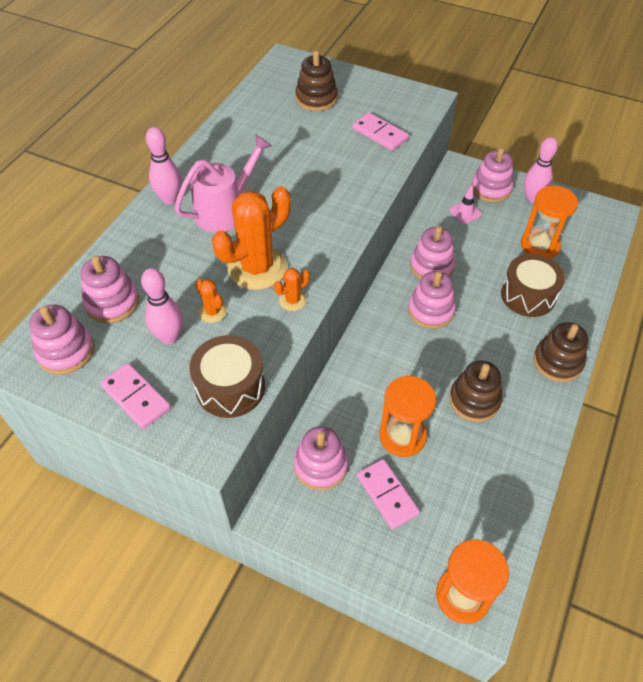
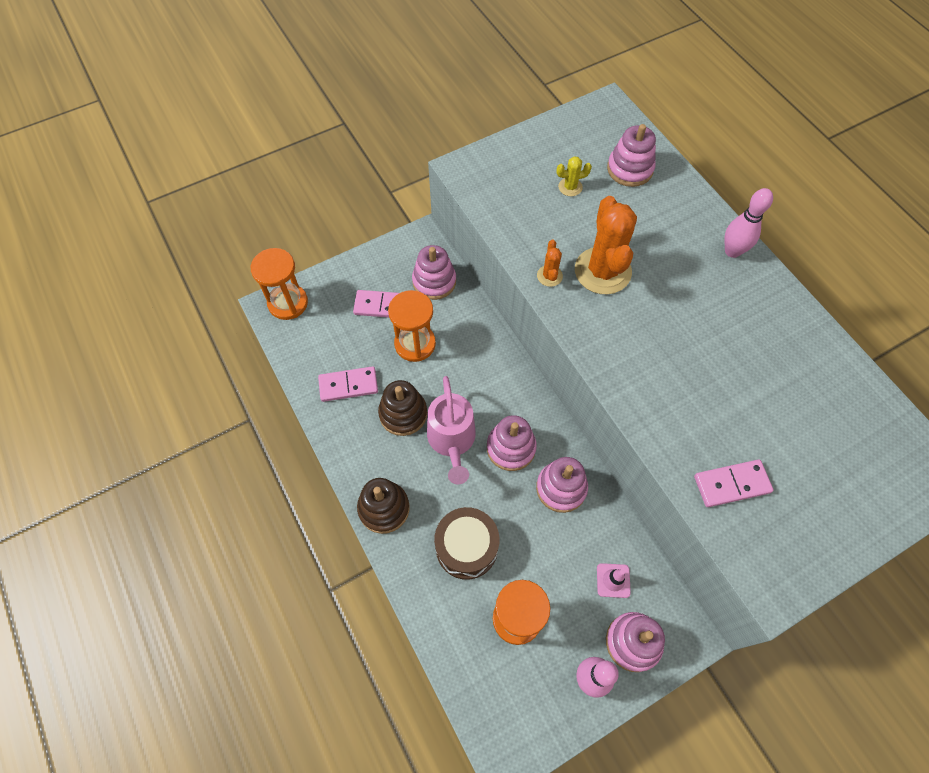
camera: 125 degrees right, 10 degrees up
pink stacking toy [29,304,94,375] -> none
pink domino [100,363,171,429] -> pink domino moved to [318,366,378,402]
pink bowling pin [141,268,183,344] -> yellow cactus [556,156,592,196]
pink watering can [175,135,272,232] -> pink watering can moved to [427,376,476,484]
brown drum [189,335,265,418] -> none
orange cactus [195,279,227,323] -> none
brown stacking toy [295,51,338,111] -> none

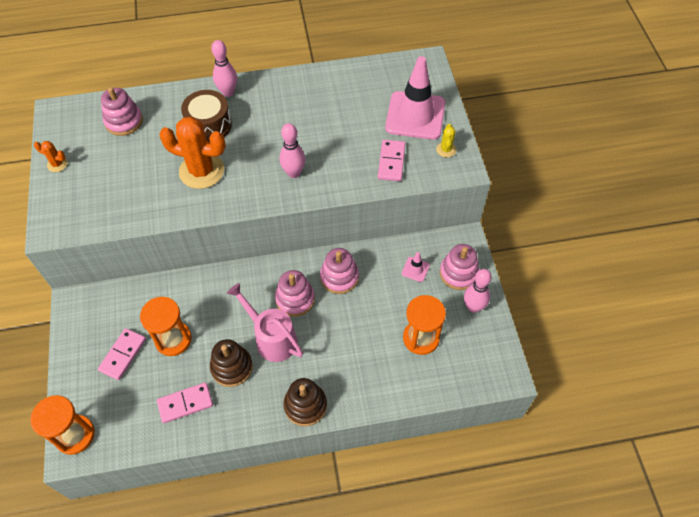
camera: 70 degrees left, 5 degrees down
pink domino [318,366,378,402] -> pink domino turned 60 degrees clockwise [157,382,213,423]
pink stacking toy [412,245,456,300] -> none
pink watering can [427,376,476,484] -> pink watering can turned 150 degrees counterclockwise [227,283,303,362]
brown drum [434,507,499,580] -> brown drum moved to [181,90,232,141]
orange cactus [537,240,563,287] -> orange cactus moved to [34,141,68,172]
yellow cactus [556,156,592,196] -> yellow cactus moved to [436,124,456,157]
none -> pink bowling pin [280,123,305,178]
none -> pink traffic cone [385,56,445,140]

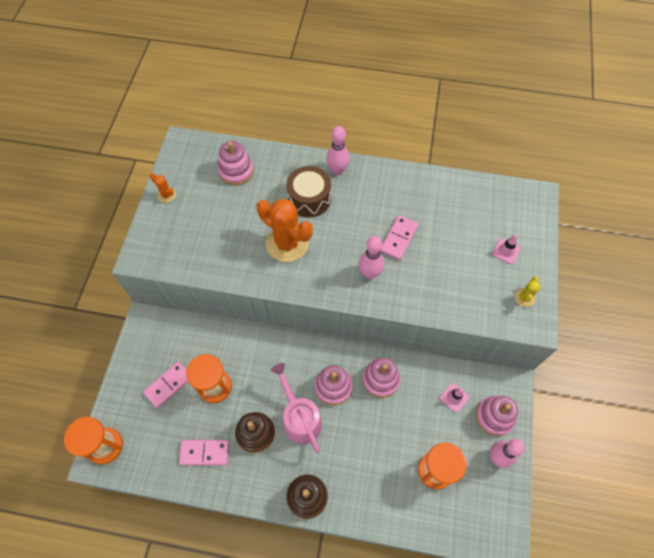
camera: 20 degrees right, 5 degrees up
pink domino [378,140,405,181] -> pink domino moved to [380,215,419,260]
pink traffic cone [385,56,445,140] -> pink traffic cone [492,234,521,264], size x0.41

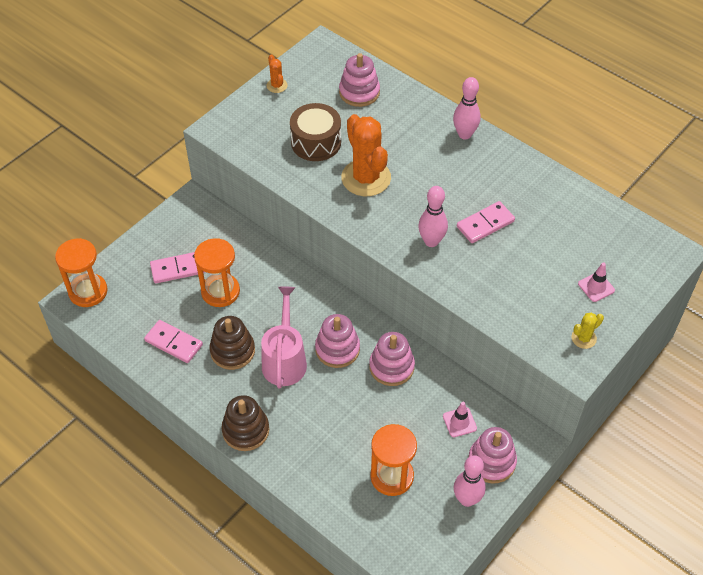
camera: 30 degrees right, 10 degrees down
brown drum [286,166,331,217] -> brown drum moved to [290,103,341,161]

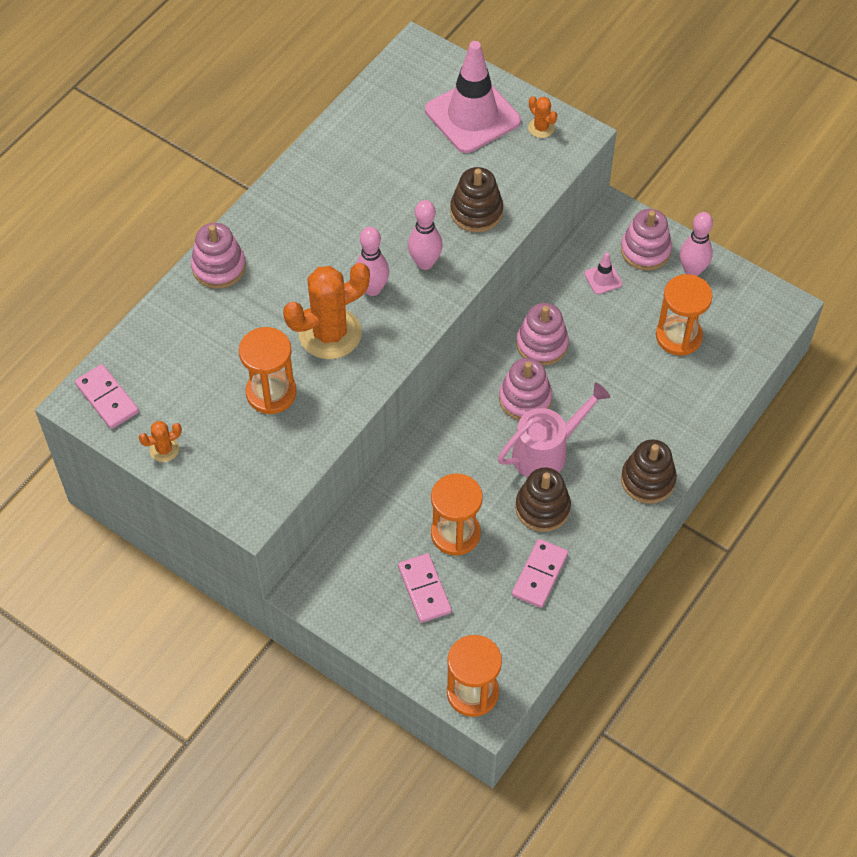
camera: 95 degrees left, 5 degrees up
pink watering can [261,286,307,388] -> pink watering can turned 150 degrees clockwise [498,382,610,477]
brown drum [290,103,341,161] -> orange hourglass [239,327,296,414]
pink stacking toy [339,53,380,107] -> pink stacking toy moved to [191,223,246,289]
pink bowling pin [453,77,481,140] -> pink bowling pin moved to [356,227,389,296]
pink domino [457,201,515,243] -> pink domino moved to [75,364,139,429]
yellow cactus [572,313,604,349] -> orange cactus [528,96,557,138]
pink traffic cone [578,262,615,302] -> pink traffic cone [425,41,521,153], size x2.42
none -> brown stacking toy [450,167,503,232]

